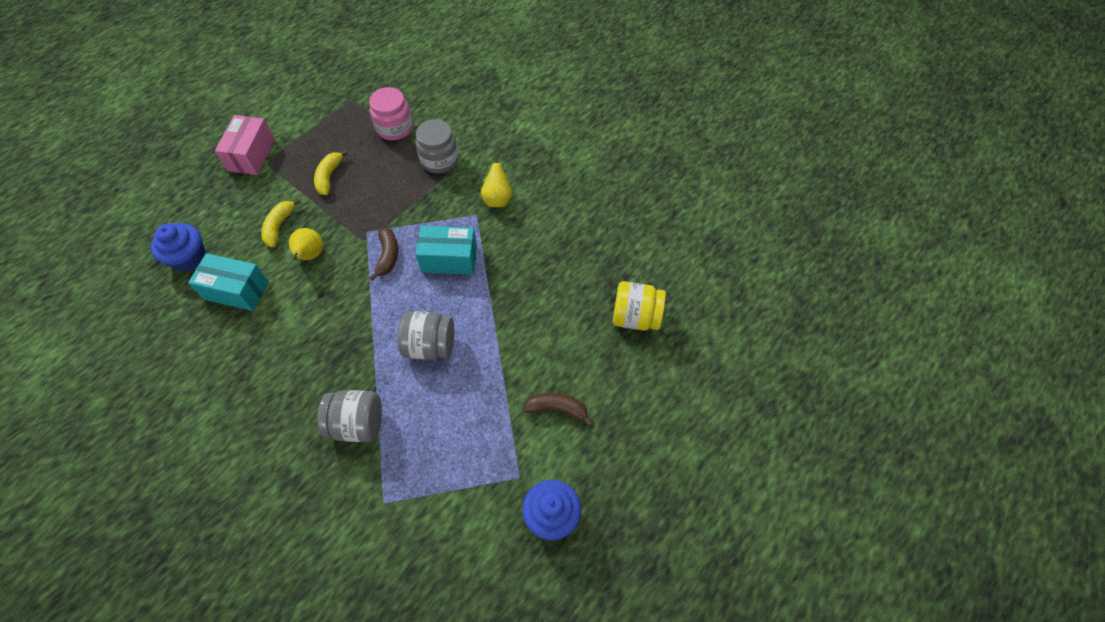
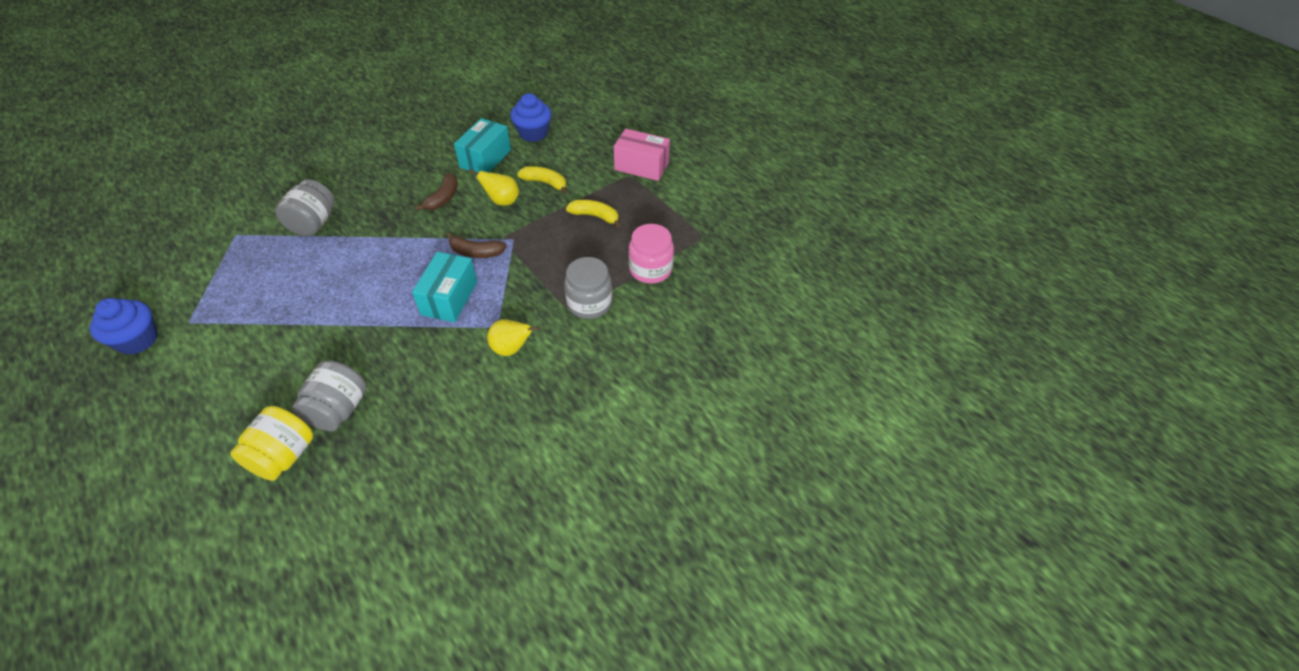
camera: 100 degrees right, 10 degrees down
grey jar [398,311,454,360] -> grey jar moved to [292,361,366,431]
brown banana [523,393,593,427] -> brown banana moved to [415,173,458,211]

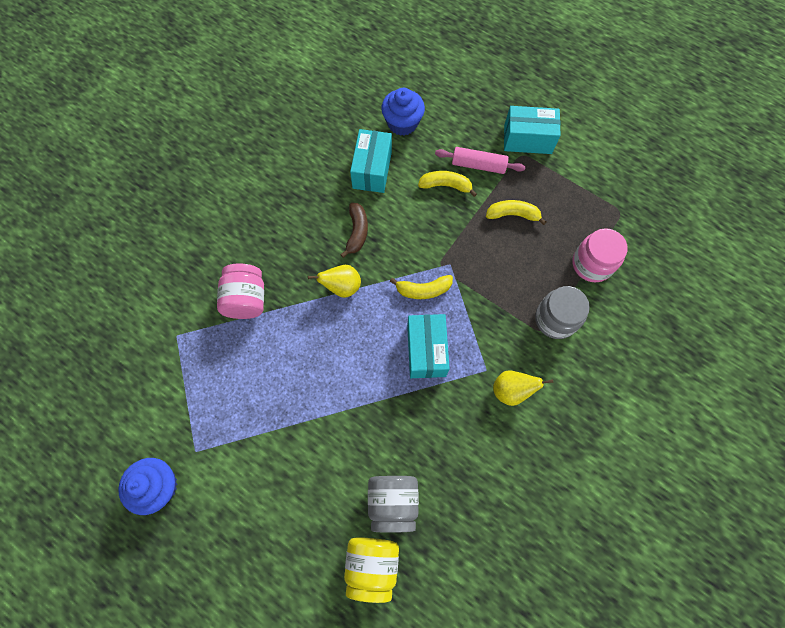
camera: 15 degrees left, 20 degrees up
grey jar [275,179,335,236] -> pink jar [217,263,264,319]
brown banana [446,233,506,258] -> yellow banana [390,275,453,299]
yellow pear [469,169,519,206] -> yellow pear moved to [308,265,361,298]
pink box [614,129,670,181] -> turquoise box [504,106,560,154]
none -> pink rolling pin [435,147,526,174]

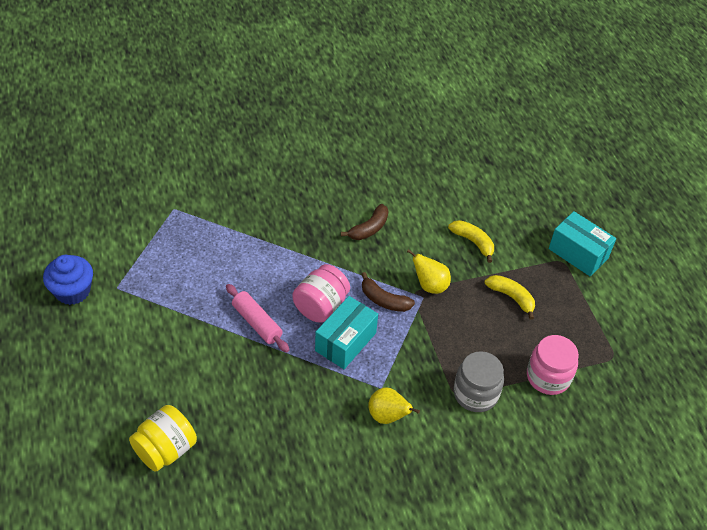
camera: 35 degrees right, 20 degrees down
pink jar [217,263,264,319] -> pink jar moved to [292,264,350,323]
yellow pear [308,265,361,298] -> yellow pear moved to [407,249,451,294]
turquoise box [350,129,392,193] -> none
grey jar [368,476,419,533] -> none
blue cupcake [381,88,425,136] -> none
yellow banana [390,275,453,299] -> brown banana [361,272,415,312]
pink rolling pin [435,147,526,174] -> pink rolling pin moved to [226,284,290,353]

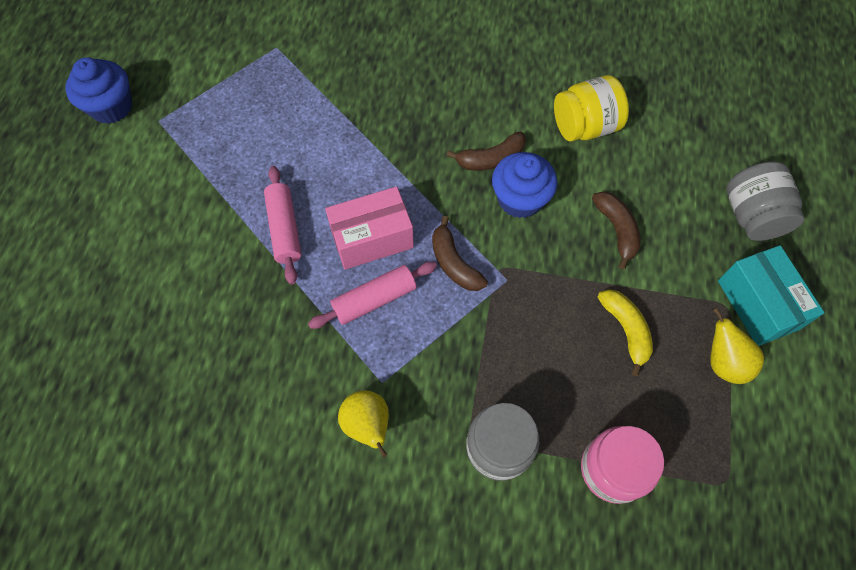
camera: 30 degrees right, 15 degrees up
yellow jar [129,405,197,472] -> yellow jar moved to [554,75,629,142]
pink jar [292,264,350,323] -> pink box [325,186,414,270]
turquoise box [315,296,378,369] -> pink rolling pin [308,262,437,329]
yellow pear [407,249,451,294] -> yellow pear moved to [710,307,764,384]
yellow banana [448,220,494,263] -> brown banana [592,191,641,269]
none -> blue cupcake [492,152,557,218]
none -> grey jar [726,162,804,241]

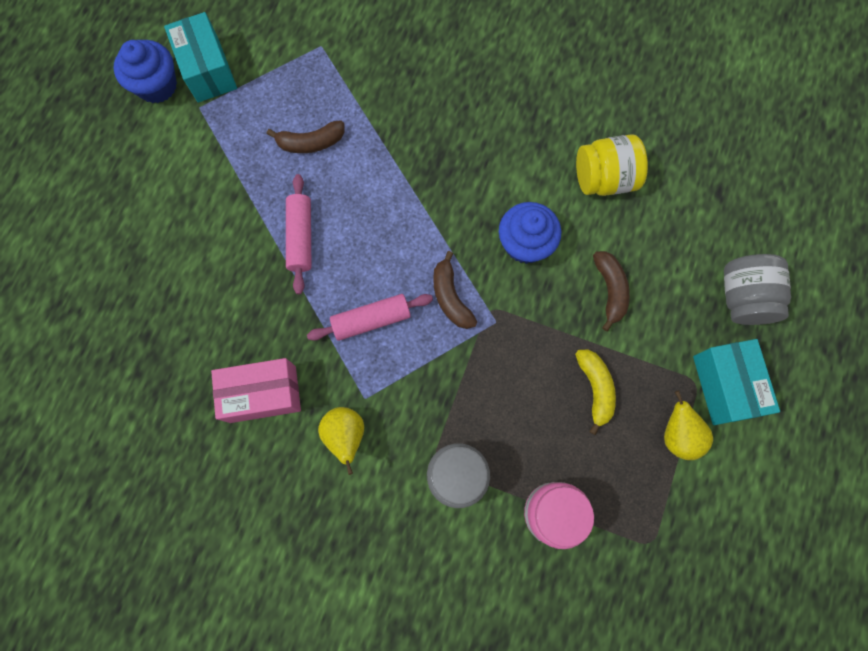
camera: 10 degrees right, 10 degrees up
pink box [325,186,414,270] -> pink box moved to [211,358,301,423]
brown banana [447,132,526,171] -> brown banana moved to [267,120,344,153]
none -> turquoise box [164,12,237,102]

